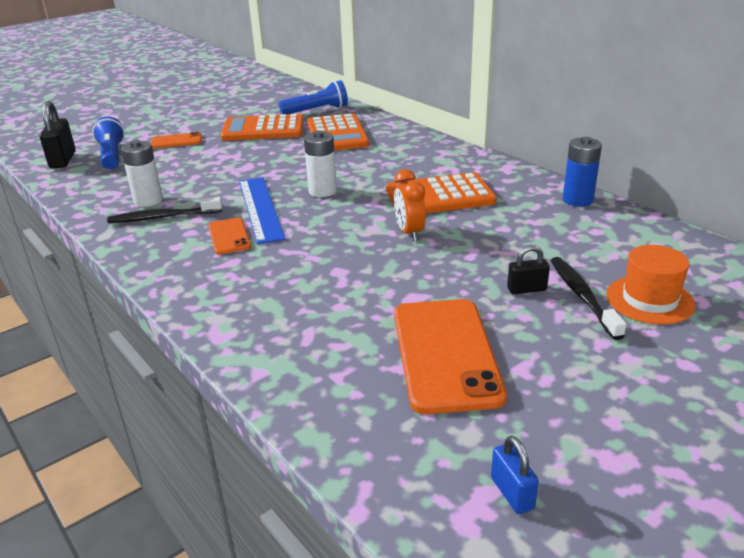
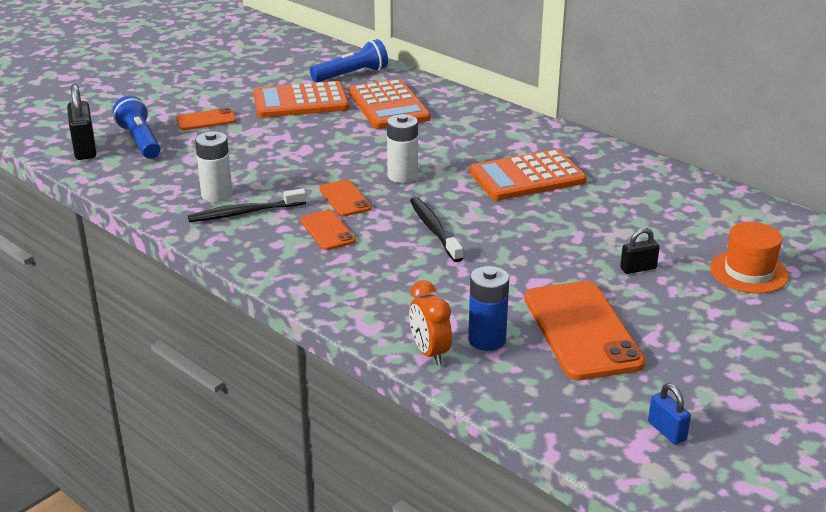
camera: 10 degrees left, 0 degrees up
blue ruler [239,177,286,244] -> orange phone [319,180,371,217]
orange clock [394,169,426,241] -> orange clock moved to [409,280,452,365]
black toothbrush [551,257,627,340] -> black toothbrush moved to [410,197,463,262]
blue battery [563,137,602,207] -> blue battery moved to [468,266,509,351]

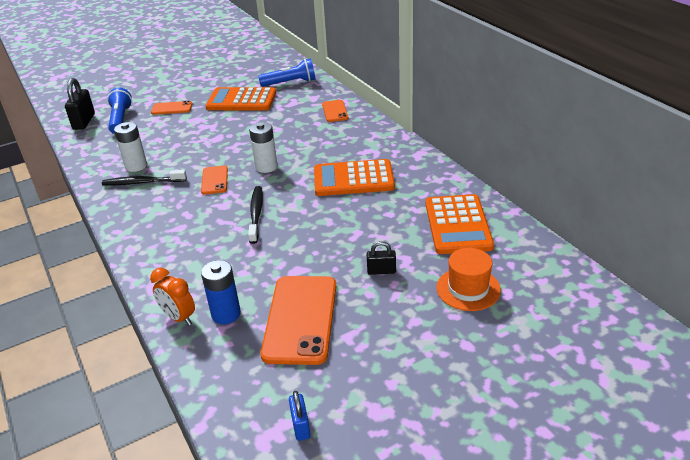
camera: 20 degrees right, 5 degrees up
orange phone [300,210,356,250] -> orange phone moved to [322,100,348,122]
orange calculator [349,79,431,129] -> orange calculator moved to [425,194,494,254]
orange clock [409,280,452,365] -> orange clock turned 45 degrees counterclockwise [150,268,195,325]

